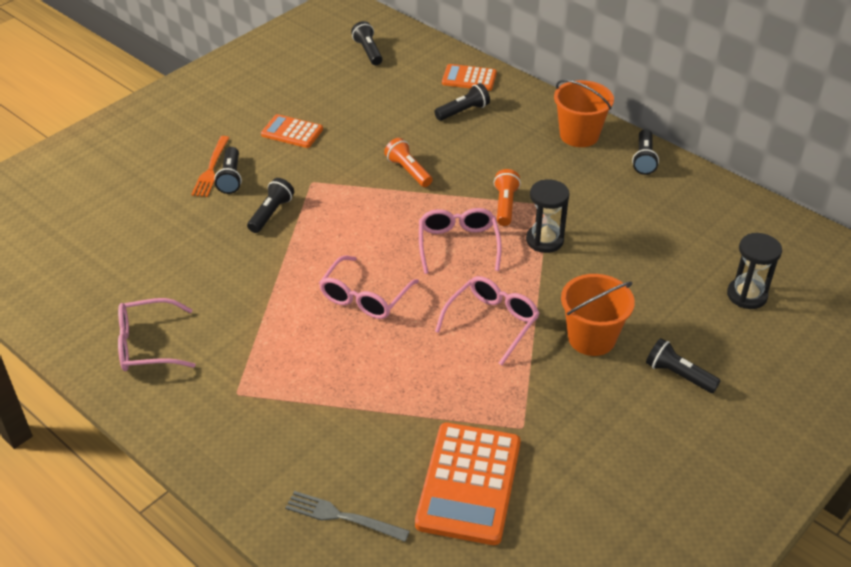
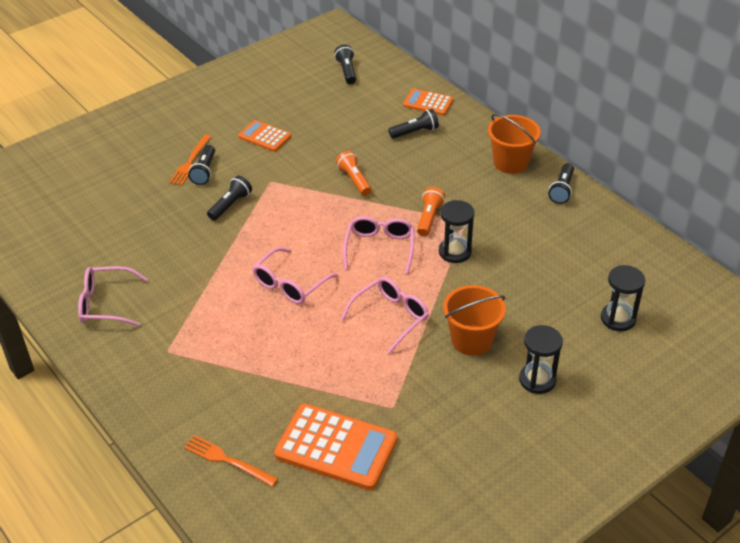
camera: 10 degrees right, 0 degrees up
grey fork [285,491,410,542] -> orange fork [184,435,278,487]
orange calculator [415,423,521,545] -> orange calculator turned 90 degrees counterclockwise [274,404,397,490]
black flashlight [646,338,721,393] -> black hourglass [519,325,563,394]

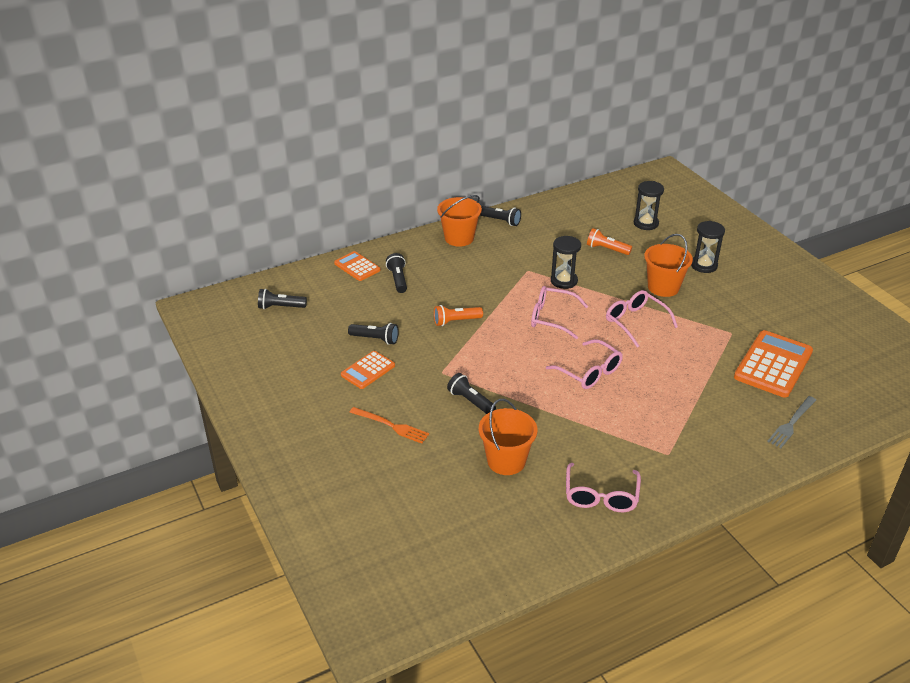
camera: 80 degrees left, 5 degrees down
orange fork [184,435,278,487] -> grey fork [767,396,816,448]
black flashlight [188,145,215,185] -> black flashlight moved to [348,323,399,345]
orange calculator [403,89,453,116] -> orange calculator turned 105 degrees clockwise [334,251,381,281]
orange flashlight [417,187,445,236] -> orange flashlight moved to [587,228,632,255]
none -> orange bucket [479,399,538,475]

